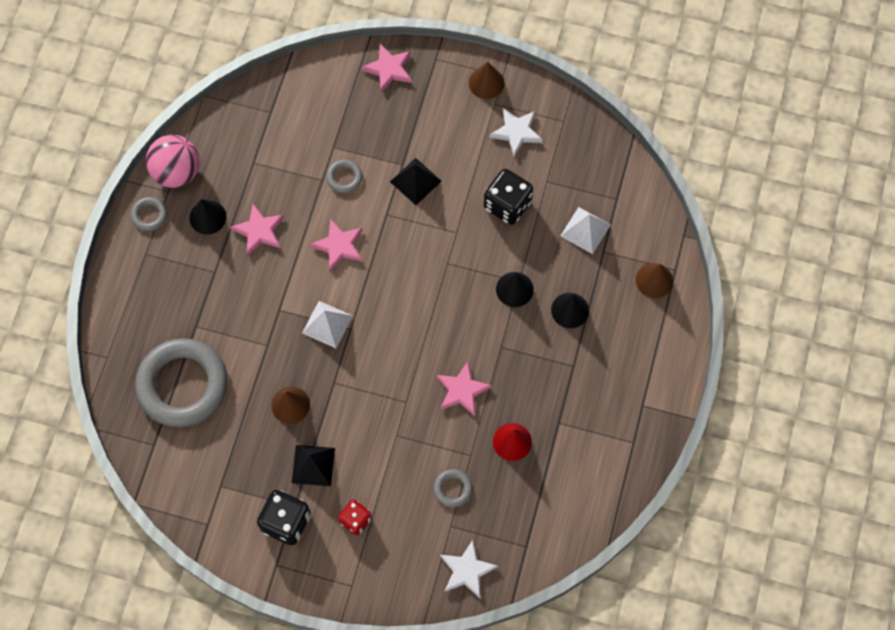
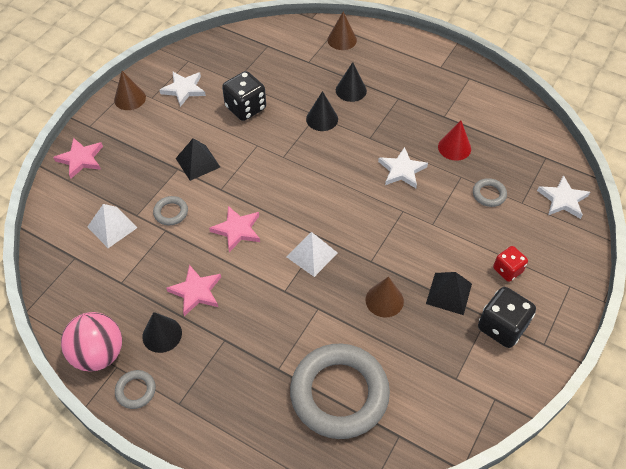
camera: 75 degrees left, 15 degrees down
pink star [437,362,492,416] -> white star [378,147,428,188]
white pyramid [560,207,611,254] -> white pyramid moved to [87,204,138,248]

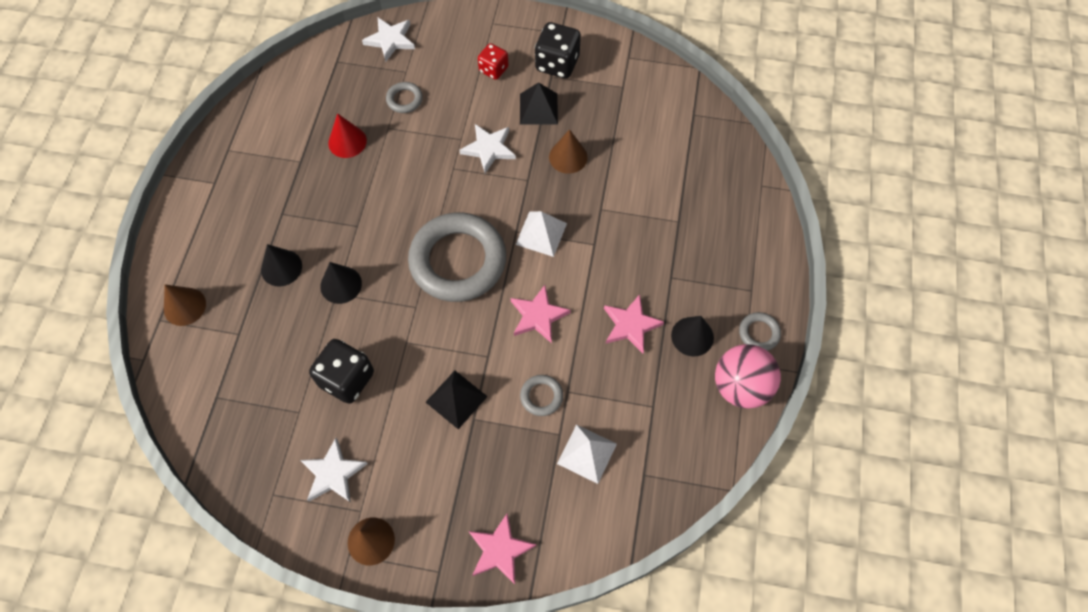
camera: 110 degrees left, 10 degrees up
grey ring [290,344,390,439] -> grey ring moved to [408,213,506,302]
white star [378,147,428,188] -> white star moved to [459,124,516,173]

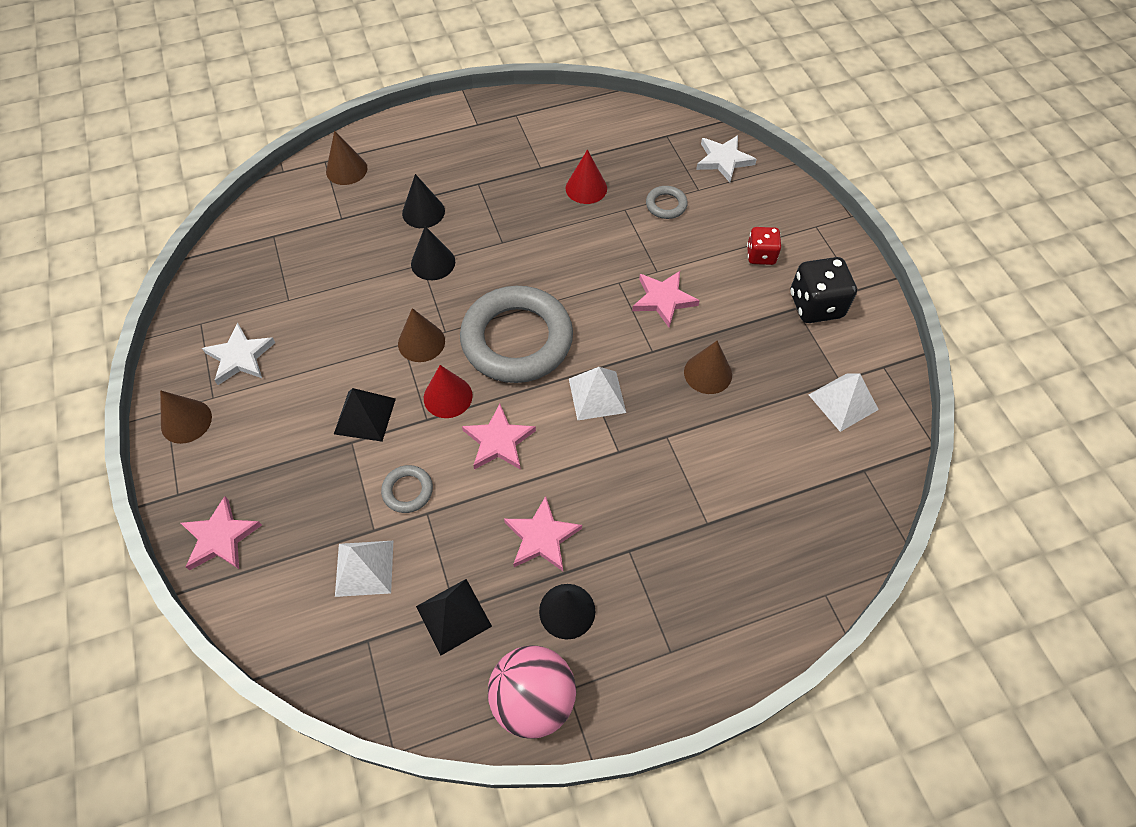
camera: 60 degrees right, 5 degrees down
black dice [309,339,374,404] -> none
white star [459,124,516,173] -> pink star [632,271,700,328]
black pyramid [520,82,558,125] -> black pyramid moved to [416,579,492,655]
grey ring [739,312,781,351] -> none
none -> brown cone [398,308,445,362]
none -> red cone [424,365,473,418]
none -> white pyramid [809,373,879,432]

